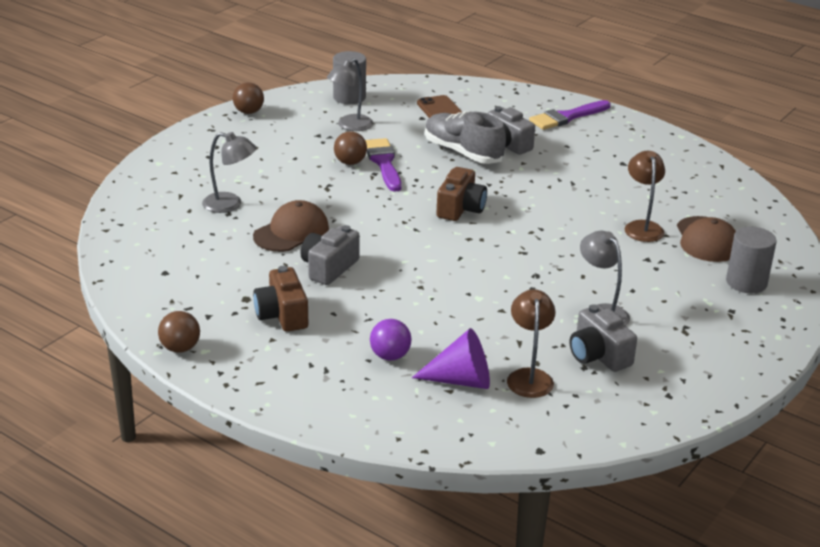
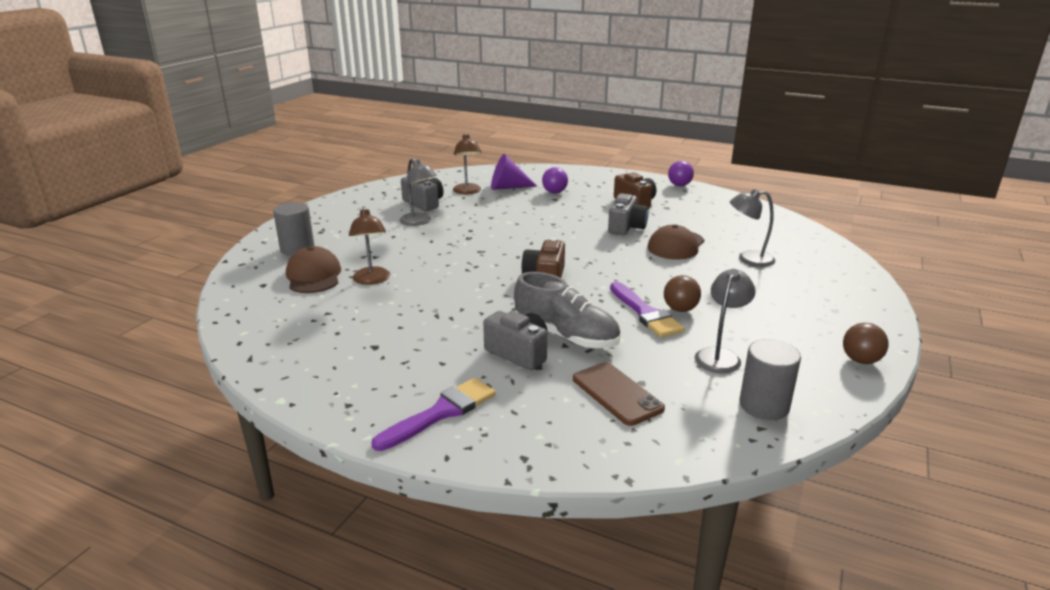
camera: 170 degrees right, 5 degrees down
brown ball [158,311,200,353] -> purple ball [668,161,694,186]

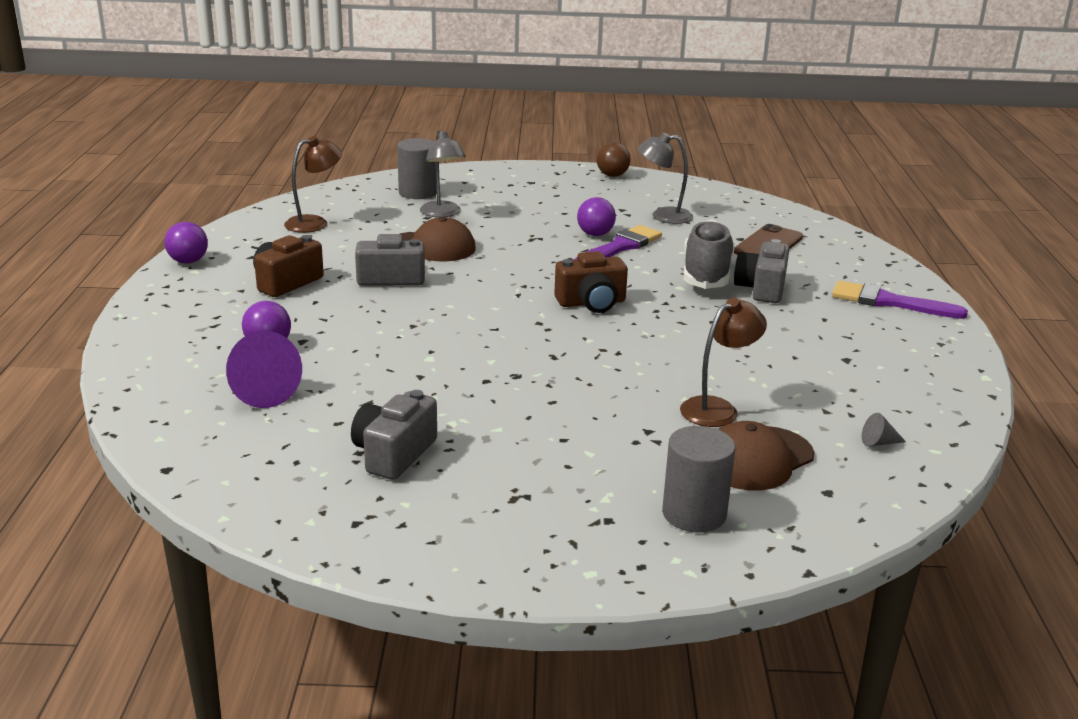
camera: 115 degrees left, 0 degrees up
grey lamp [399,158,437,226] -> none
brown lamp [453,133,481,194] -> brown lamp moved to [284,136,342,233]
brown ball [664,275,701,312] -> purple ball [577,197,616,236]
grey cylinder [739,339,801,420] -> grey cylinder moved to [397,138,437,199]
none -> grey cone [862,413,906,447]

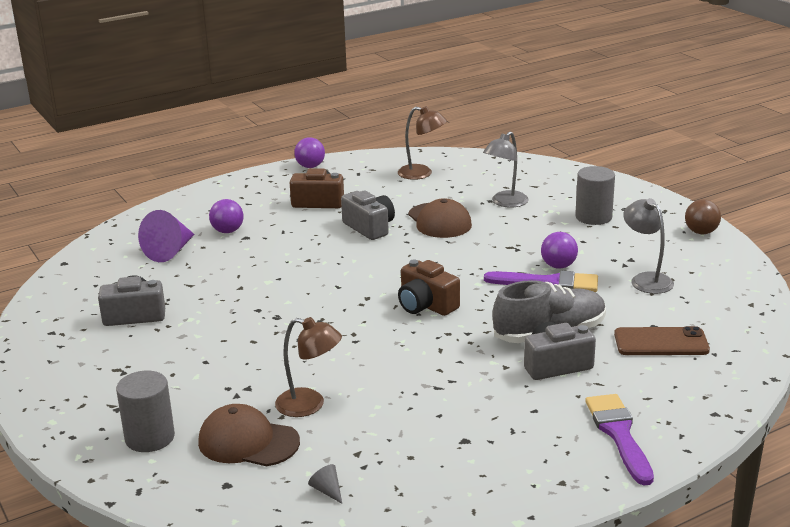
camera: 60 degrees right, 0 degrees up
grey cylinder [397,138,437,199] -> grey cylinder moved to [575,166,615,225]

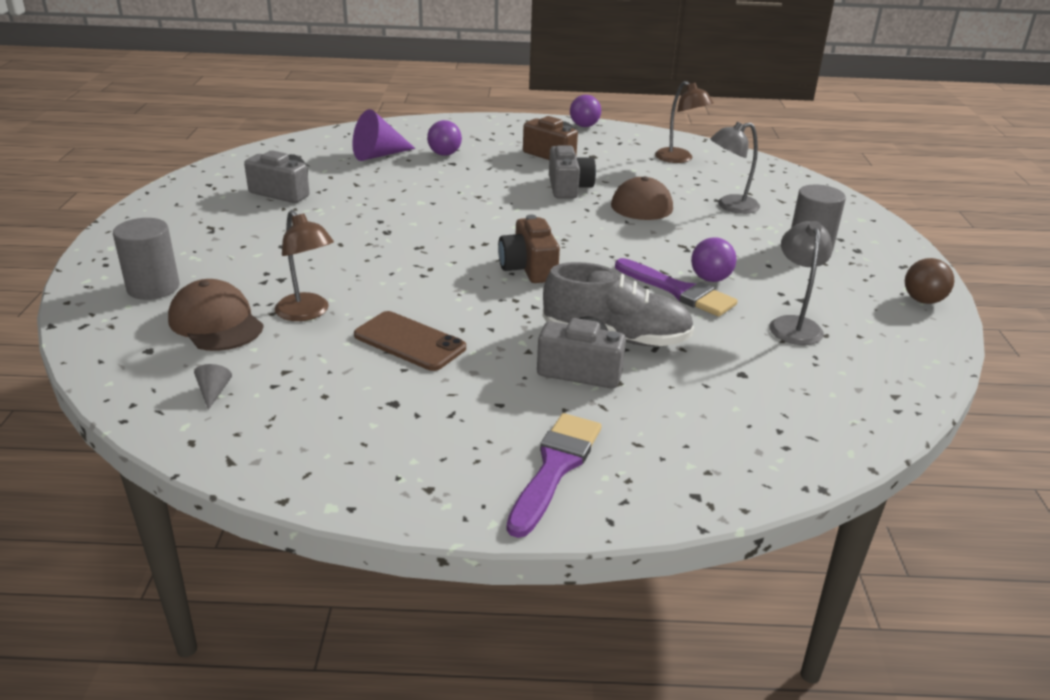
camera: 30 degrees right, 5 degrees up
brown phone [614,326,710,355] -> brown phone moved to [354,311,466,371]

